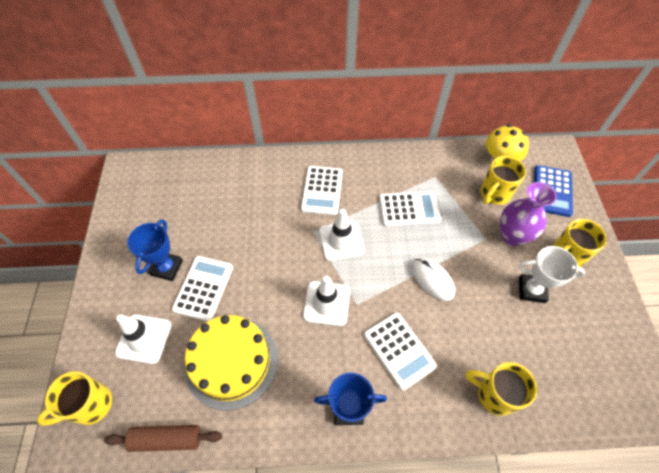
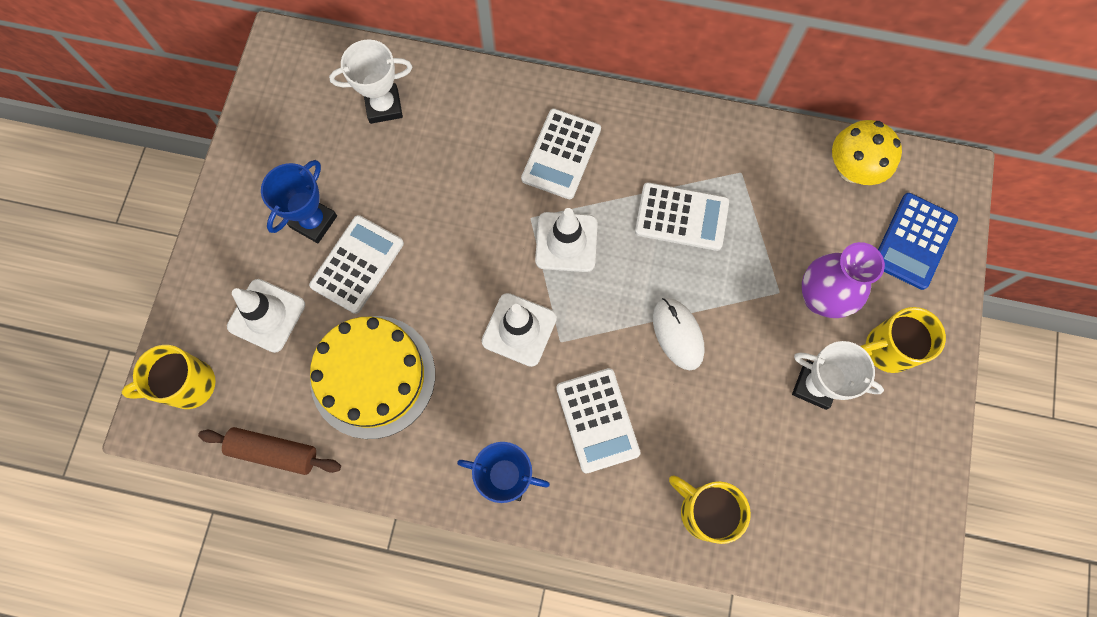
camera: 15 degrees right, 15 degrees up
yellow mug [481,156,526,205] -> none
none -> white trophy [329,40,412,124]

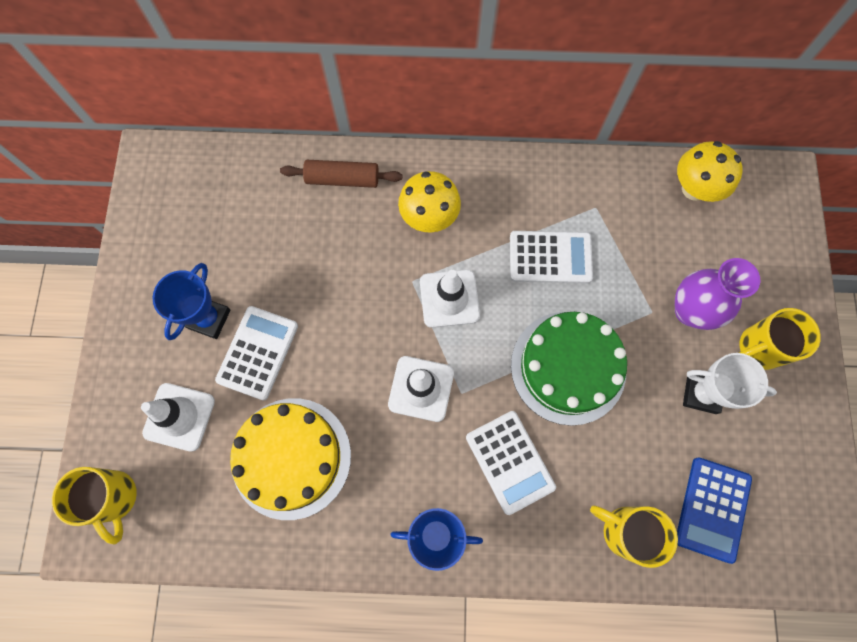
camera: 10 degrees left, 0 degrees up
yellow mug [122,345,216,409] -> yellow mug turned 90 degrees counterclockwise [52,467,137,544]
brown rolling pin [198,427,341,475] -> brown rolling pin moved to [280,160,402,188]
white trophy [329,40,412,124] -> none
white calculator [521,108,601,199] -> yellow mushroom [398,171,461,232]
white mouse [653,298,705,370] -> green cake [511,312,627,426]
blue calculator [878,193,958,290] -> blue calculator moved to [677,458,752,564]

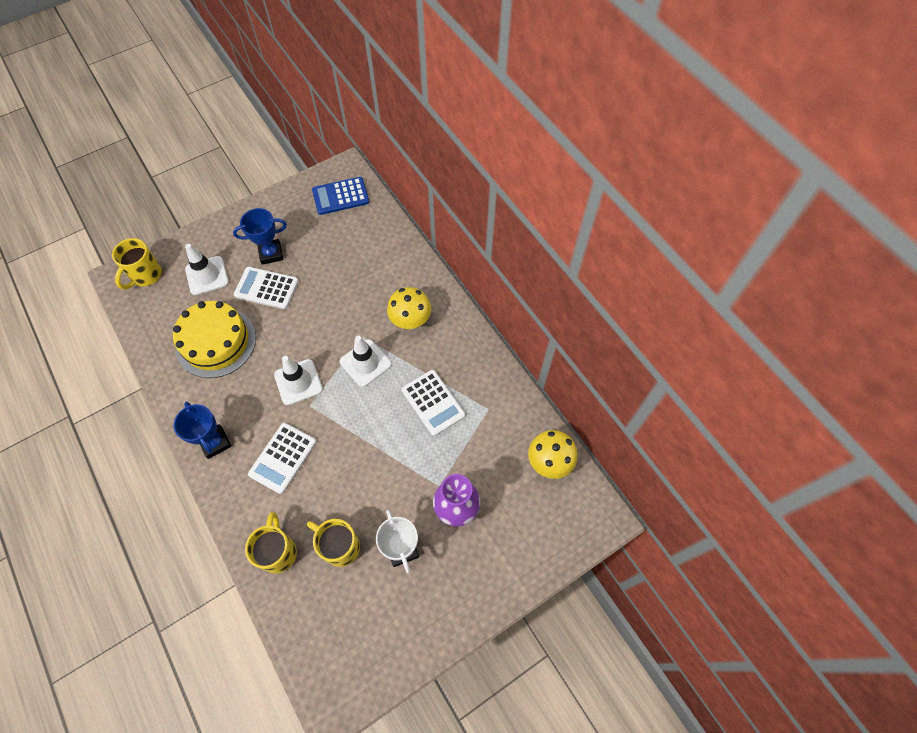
camera: 55 degrees right, 10 degrees down
white calculator [215,306,298,401] -> white calculator turned 150 degrees counterclockwise [234,267,299,309]
brown rolling pin [280,160,402,188] -> none
green cake [511,312,627,426] -> none
blue calculator [677,458,752,564] -> blue calculator moved to [312,177,369,215]
yellow mug [739,308,821,370] -> yellow mug moved to [307,519,360,567]

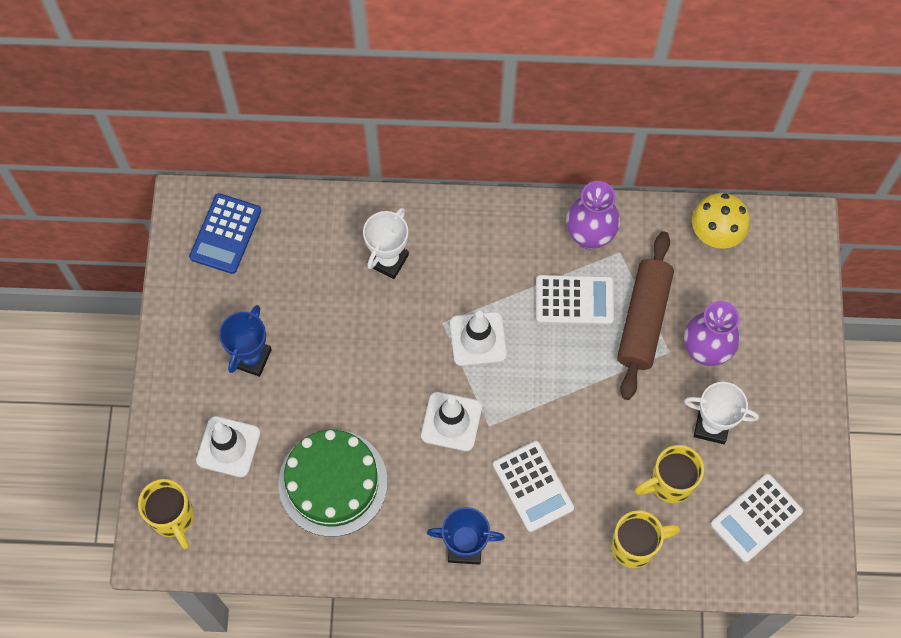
camera: 55 degrees left, 5 degrees up
yellow cake [173,301,256,378] -> green cake [278,430,387,537]
white calculator [234,267,299,309] -> white calculator moved to [711,474,803,562]
yellow mug [245,512,297,573] -> yellow mug turned 135 degrees clockwise [611,510,680,568]
yellow mushroom [387,287,431,330] -> none
none -> white trophy [363,207,409,279]
none -> purple vase [566,181,620,249]
none -> brown rolling pin [617,231,674,400]

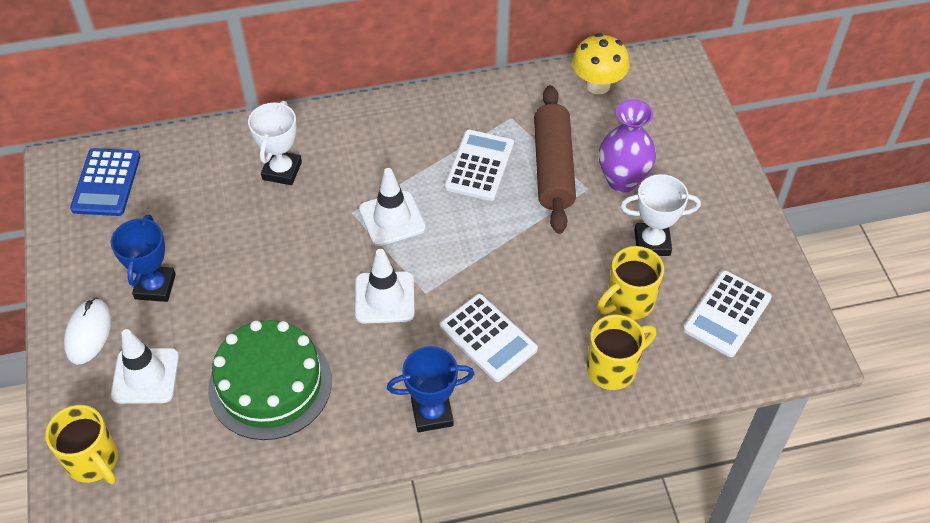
camera: 15 degrees left, 15 degrees down
white calculator [536,275,614,325] -> white calculator turned 60 degrees counterclockwise [445,129,514,201]
purple vase [566,181,620,249] -> none
none -> white mouse [64,298,111,365]

